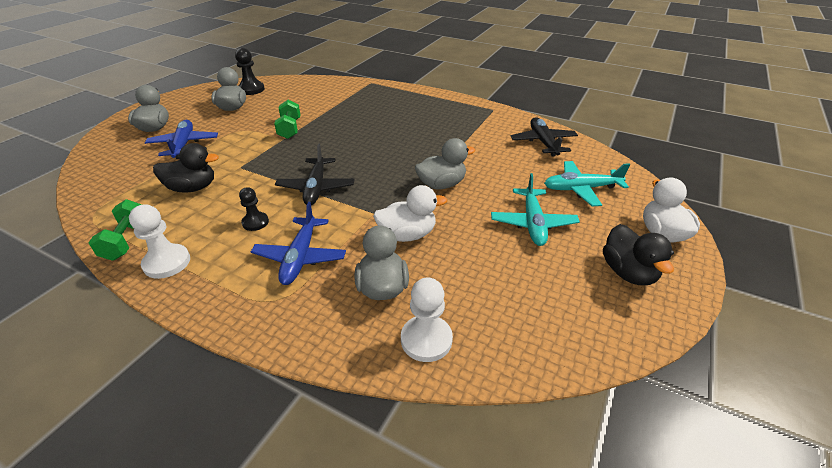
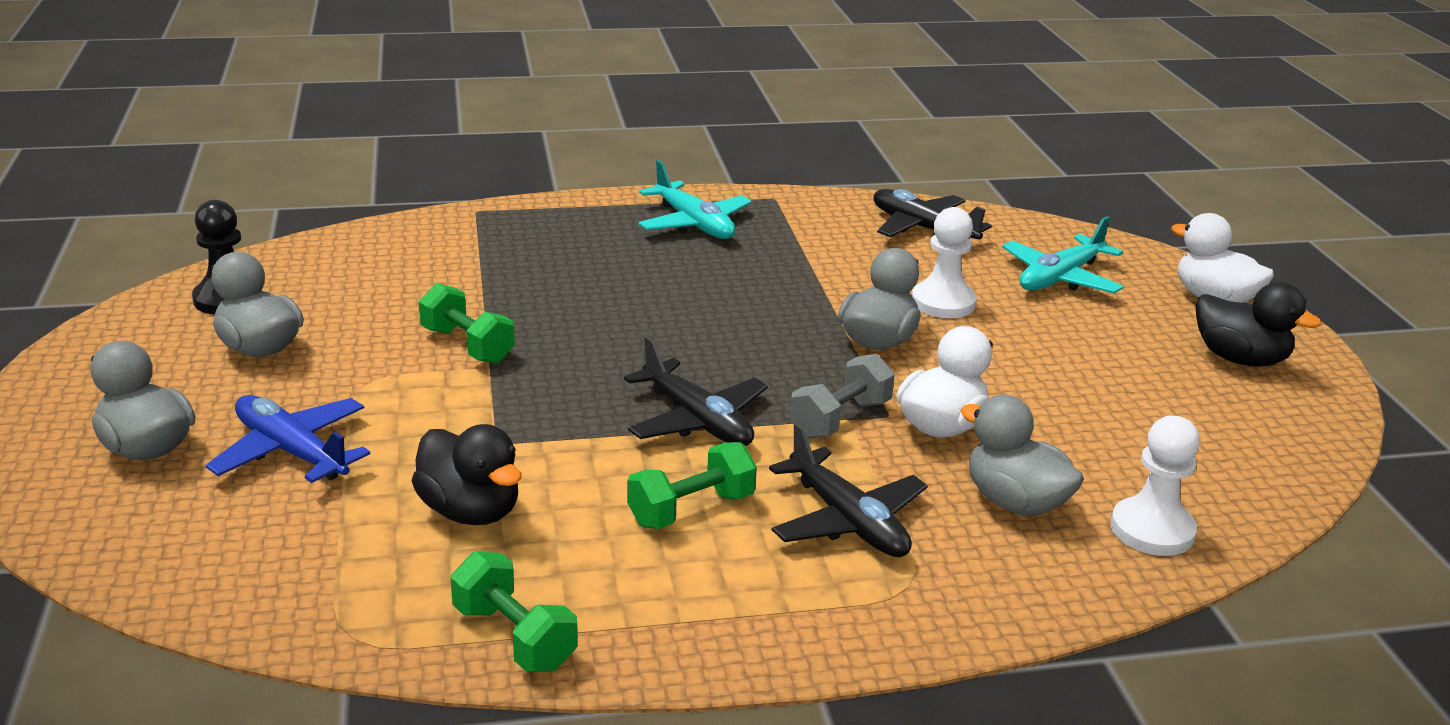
camera: 40 degrees left, 10 degrees down
white pawn [129,204,190,279] -> white pawn moved to [912,207,977,318]
black duck [153,143,219,192] -> black duck turned 90 degrees clockwise [412,424,522,525]
black pawn [239,187,269,231] -> green dumbbell [627,442,757,529]
blue plane [251,202,346,285] -> black plane [769,423,928,557]
turquoise plane [491,173,580,246] -> turquoise plane moved to [638,160,752,239]
none -> grey dumbbell [790,354,895,439]

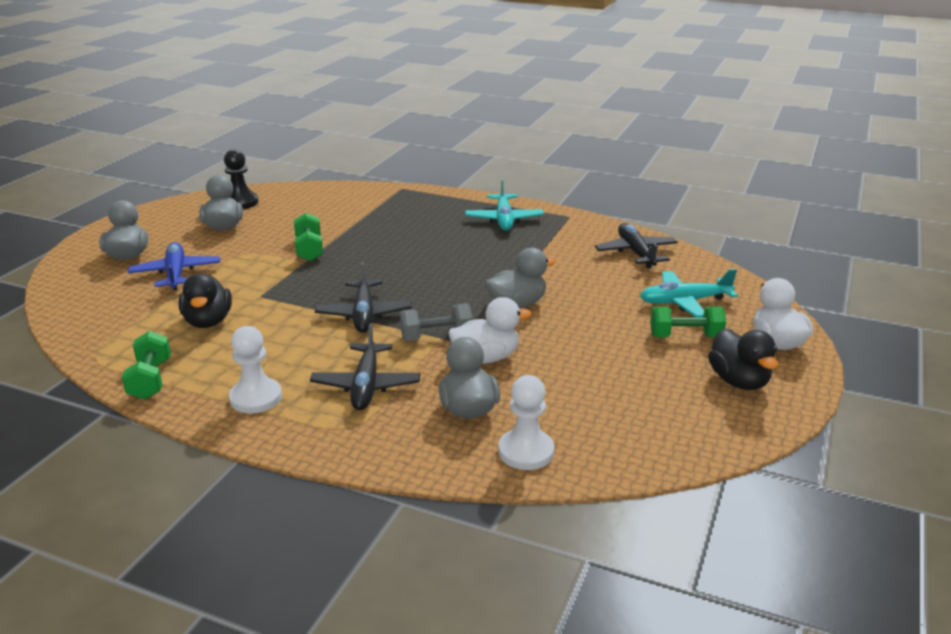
camera: 35 degrees right, 0 degrees up
green dumbbell [627,442,757,529] -> green dumbbell moved to [650,307,726,337]
white pawn [912,207,977,318] -> white pawn moved to [229,326,282,413]

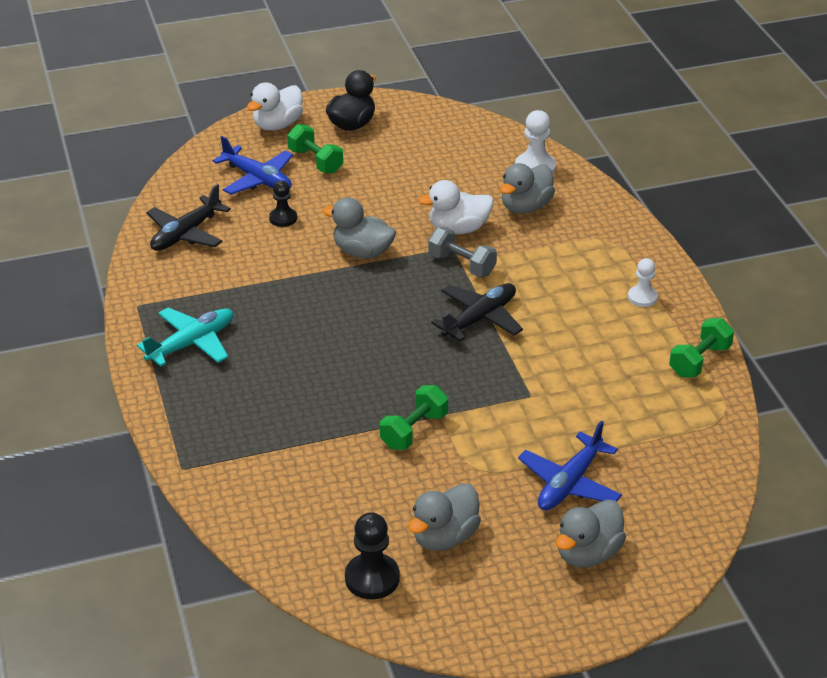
camera: 130 degrees left, 10 degrees up
black duck [179,274,232,328] -> none
white pawn [229,326,282,413] -> white pawn [628,258,658,307], size x0.65
black plane [310,323,420,410] -> none
white duck [449,297,531,364] -> white duck turned 45 degrees counterclockwise [418,180,493,234]
turquoise plane [640,269,738,317] -> blue plane [213,136,293,195]
none -> black pawn [269,180,297,227]

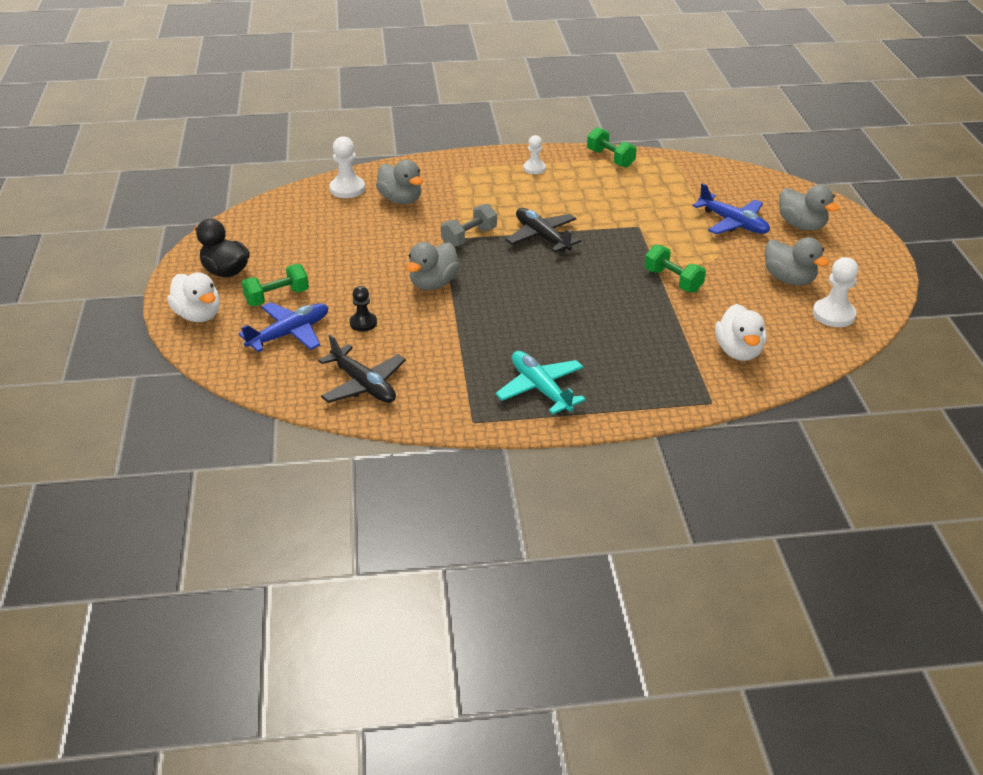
camera: 80 degrees left, 0 degrees up
black pawn [345,512,400,599] -> white pawn [813,257,858,327]
white duck [418,180,493,234] -> white duck moved to [715,304,767,361]

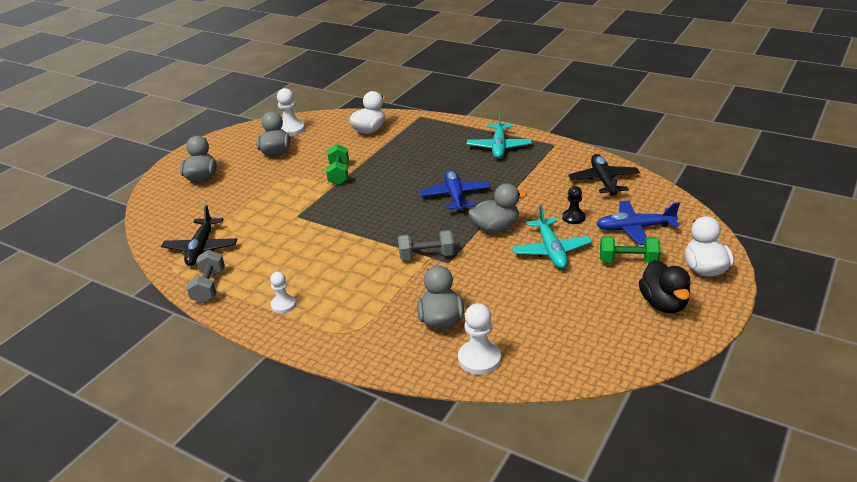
camera: 140 degrees left, 5 degrees down
black plane [506,208,581,252] -> black plane moved to [161,205,237,266]
green dumbbell [587,127,637,168] -> grey dumbbell [186,250,225,303]
blue plane [693,183,770,234] -> blue plane moved to [419,169,490,212]
none -> turquoise plane [512,205,592,269]

